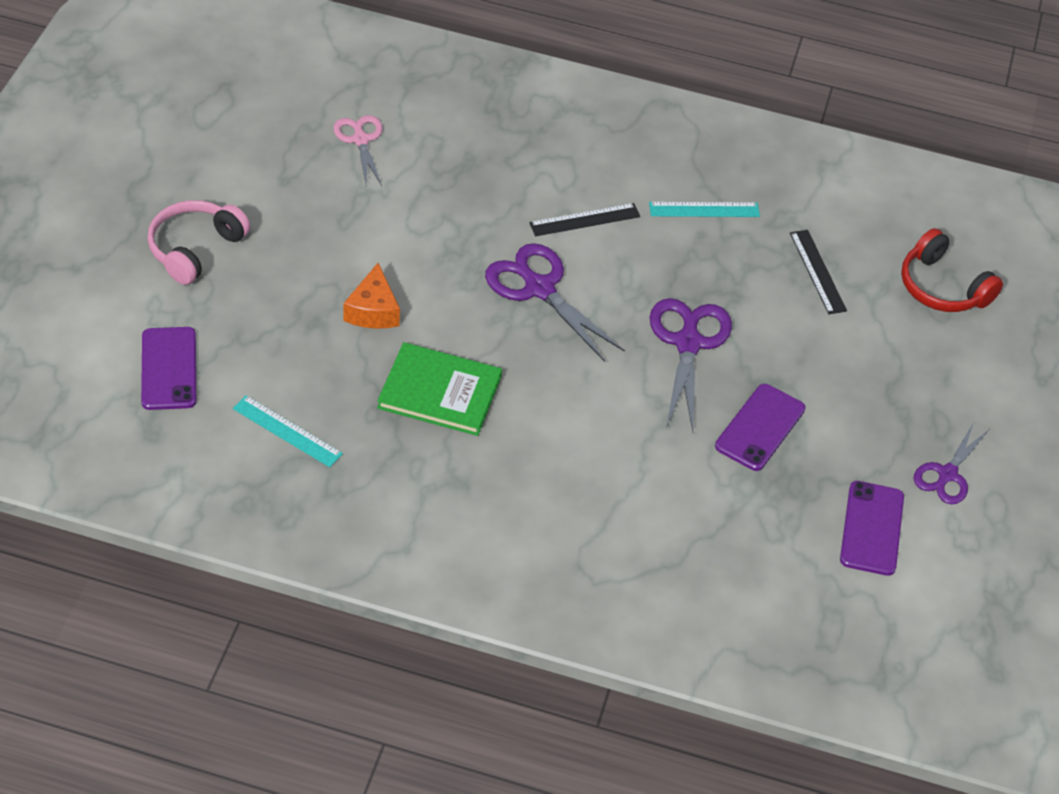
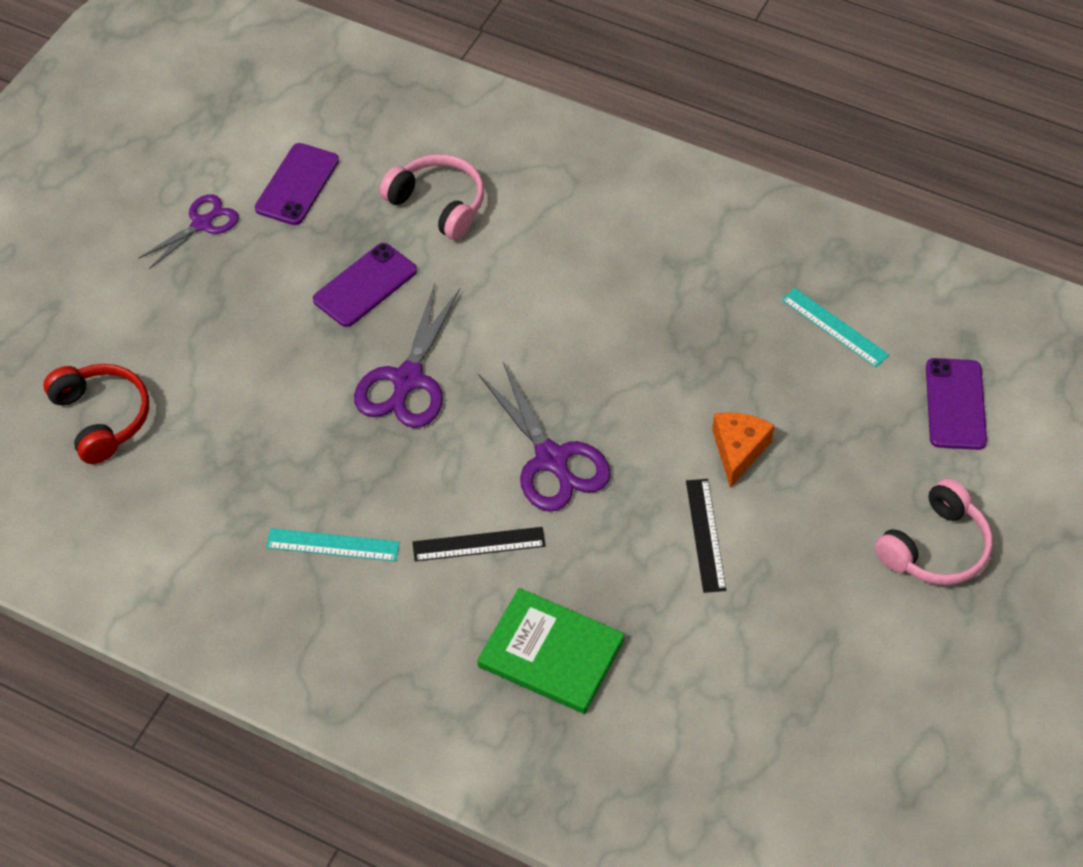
camera: 165 degrees left, 5 degrees up
pink scissors [333,115,382,186] -> none
green book [377,342,502,436] -> green book moved to [477,588,625,714]
black ruler [790,230,847,314] -> black ruler moved to [686,479,726,593]
none -> pink headphones [380,154,484,240]

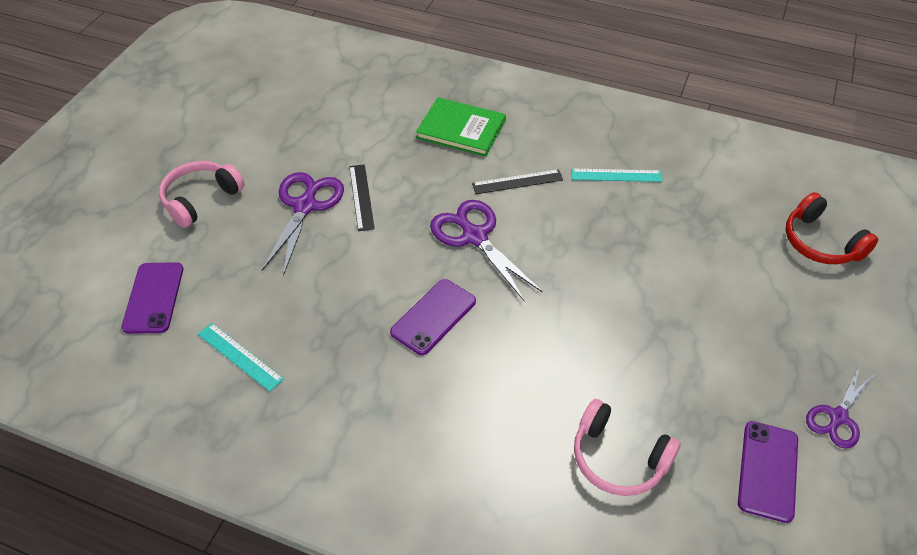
camera: 175 degrees right, 5 degrees down
purple phone [313,243,417,327] -> purple phone moved to [390,279,476,355]
purple scissors [354,283,461,428] -> purple scissors moved to [261,172,344,276]
orange cheese [712,412,775,488] -> none

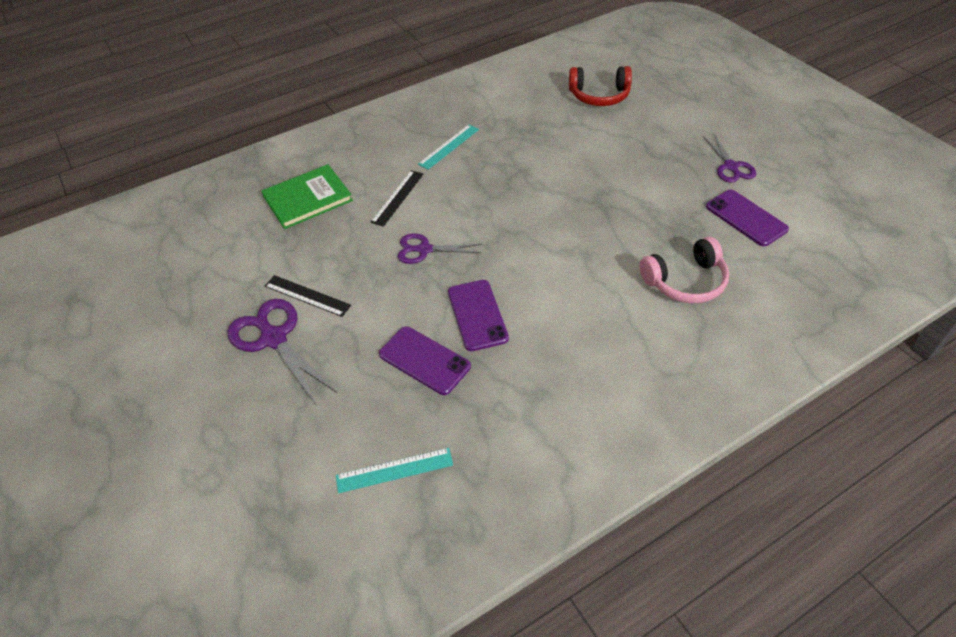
camera: 50 degrees left, 0 degrees up
purple phone [121,262,183,334] -> purple phone moved to [379,326,471,395]
pink headphones [159,161,245,228] -> none
purple scissors [430,200,543,301] -> purple scissors [398,233,482,264], size x0.64

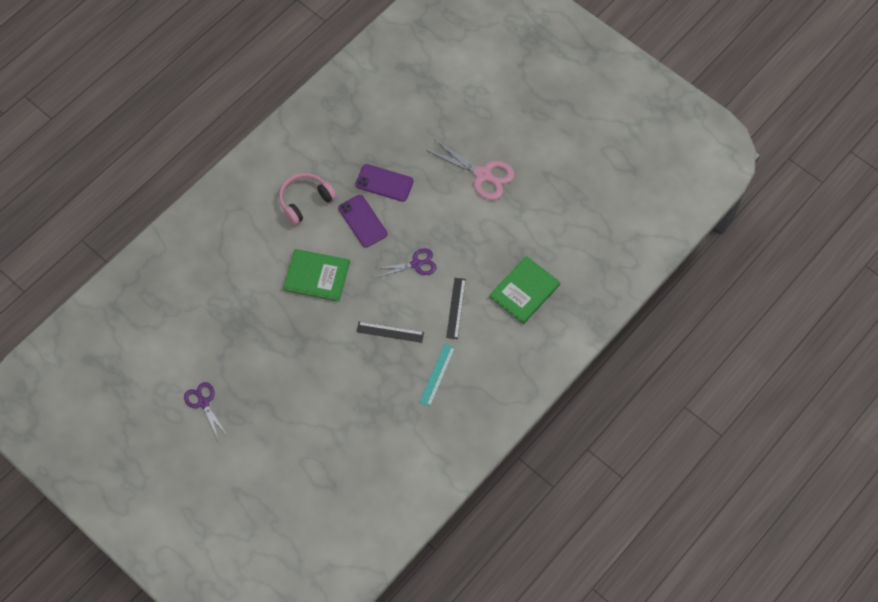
camera: 160 degrees right, 15 degrees up
purple scissors [227,299,337,406] -> pink scissors [426,139,515,200]
black ruler [265,275,351,317] -> black ruler moved to [356,322,424,343]
turquoise ruler [336,448,453,493] -> none
red headphones [569,66,632,106] -> none
pink headphones [639,237,729,303] -> pink headphones moved to [279,173,337,225]
purple phone [706,190,789,246] -> none
none -> green book [283,249,350,302]

